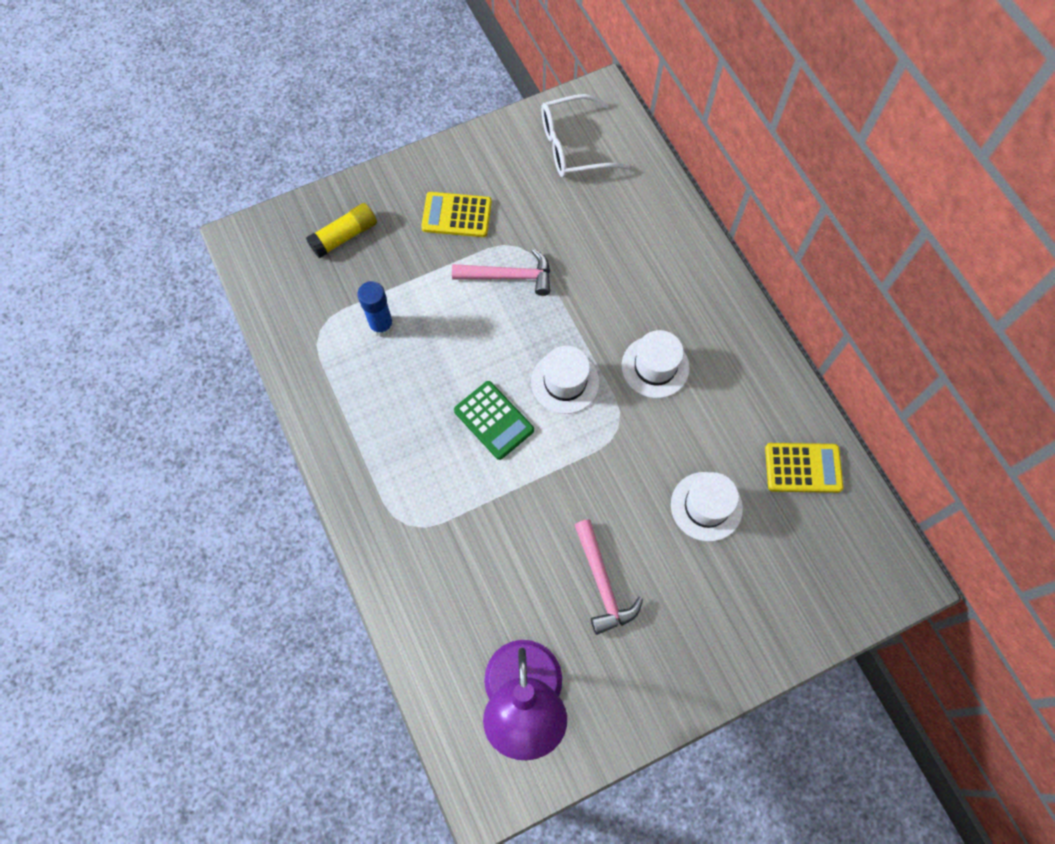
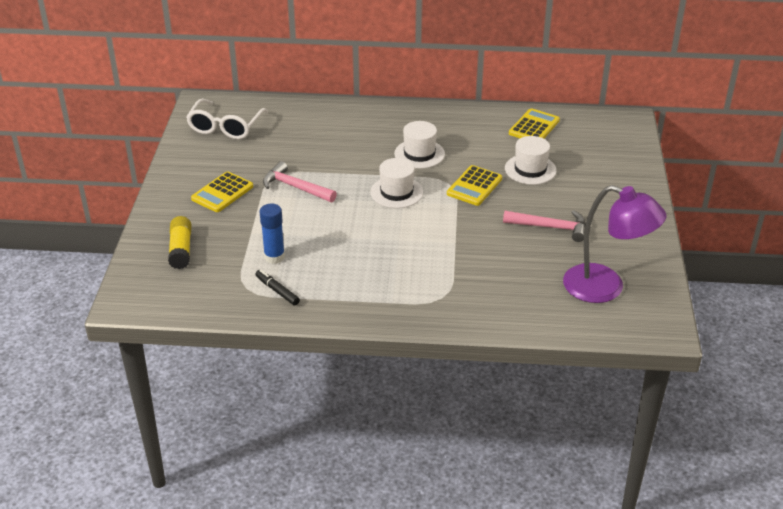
camera: 60 degrees left, 30 degrees down
pink hammer [452,249,550,296] -> pink hammer turned 90 degrees counterclockwise [263,161,337,202]
green calculator [454,381,534,460] -> none
none -> black marker [255,270,300,305]
none -> yellow calculator [447,165,502,206]

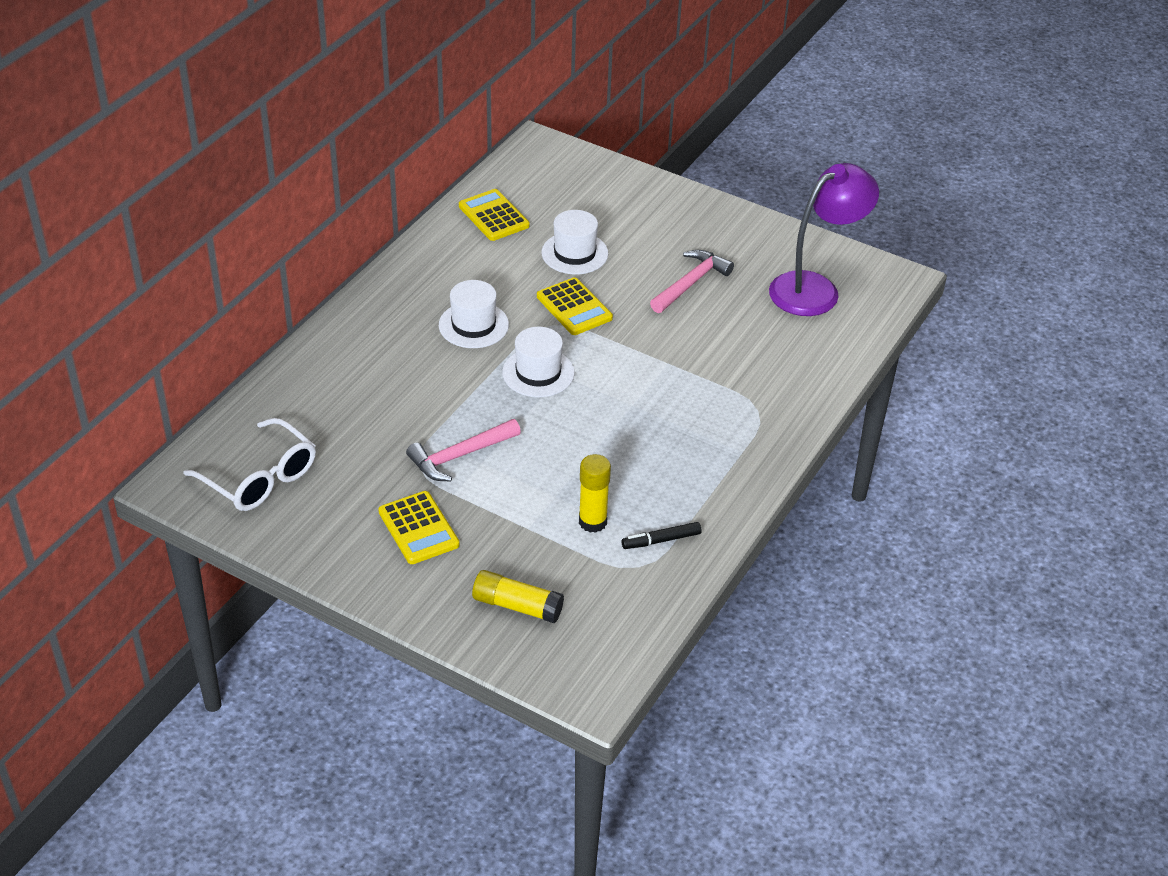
camera: 65 degrees left, 5 degrees up
blue glue stick [260,203,285,264] -> yellow glue stick [579,454,611,533]

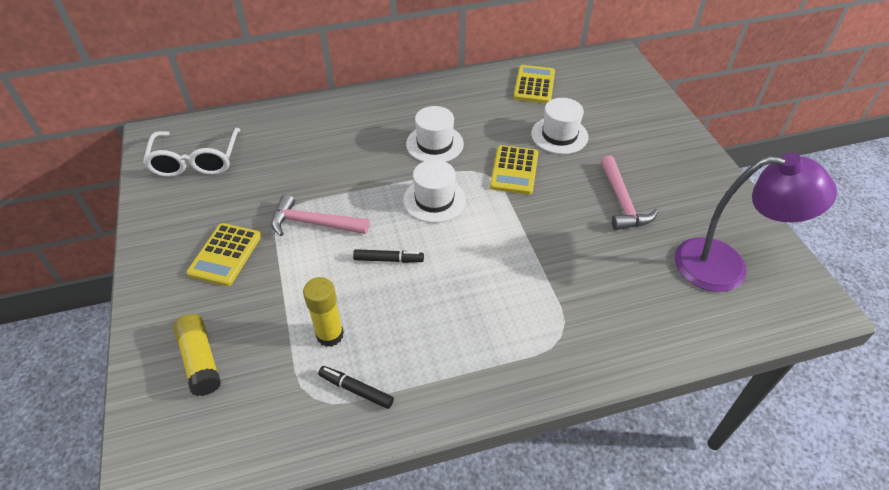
camera: 45 degrees right, 5 degrees up
pink hammer [650,250,734,313] -> pink hammer turned 90 degrees clockwise [601,155,658,230]
none -> black marker [353,249,424,263]

